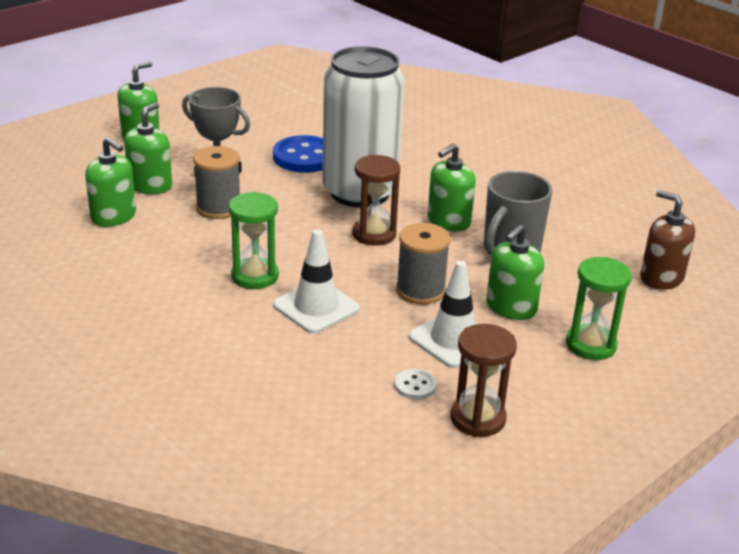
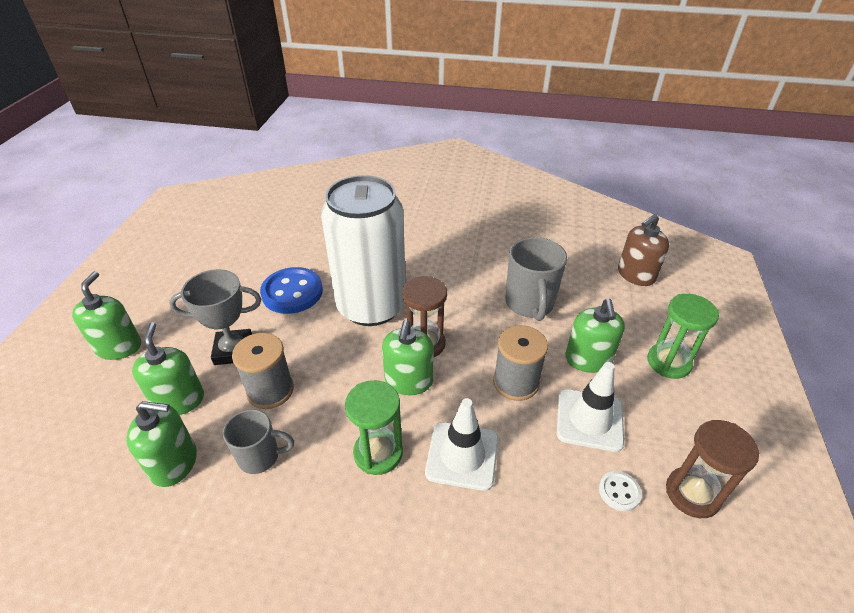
camera: 35 degrees left, 10 degrees up
green soap dispenser [427,144,476,232] -> green soap dispenser moved to [382,320,434,395]
brown soap dispenser [640,190,695,290] -> brown soap dispenser turned 45 degrees counterclockwise [618,214,669,286]
none -> grey mug [223,409,294,474]

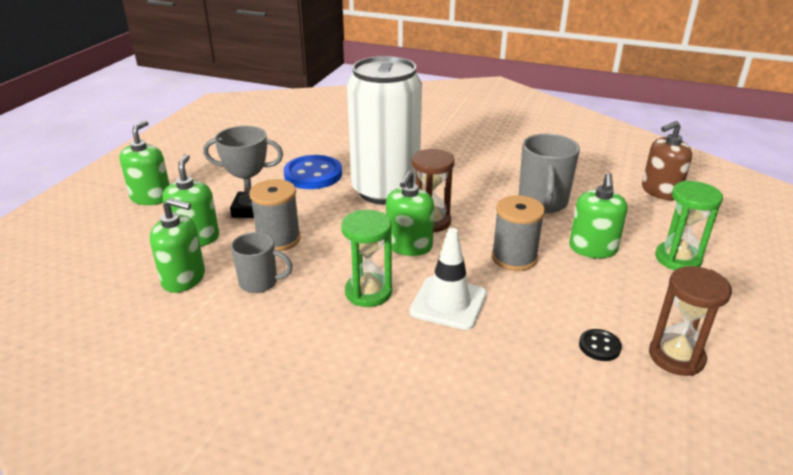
camera: 10 degrees right, 10 degrees down
white traffic cone [557,362,624,452] -> none
white button [599,471,642,511] -> black button [579,329,622,361]

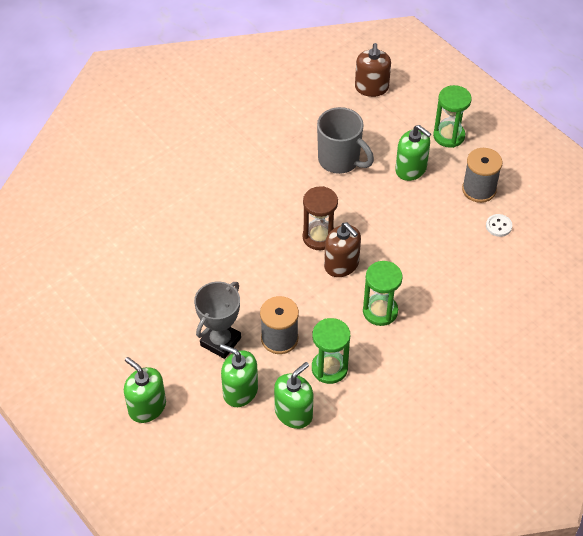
camera: 60 degrees left, 20 degrees up
grey mug [231,232,293,293] -> green hourglass [312,318,350,384]
blue button [284,155,342,189] -> none
white can [347,56,422,205] -> none
green soap dispenser [386,170,434,256] -> brown soap dispenser [324,222,361,277]
white traffic cone [409,228,487,330] -> none
grey spool [492,195,545,271] -> grey spool moved to [462,148,502,203]
black button [579,329,622,361] -> white button [486,214,512,237]
brown hourglass [649,266,732,376] -> none

